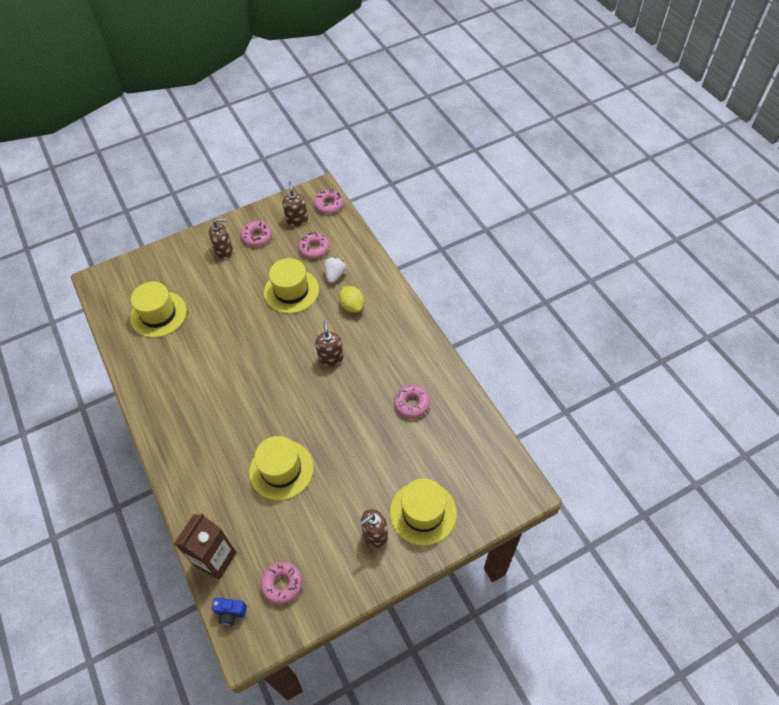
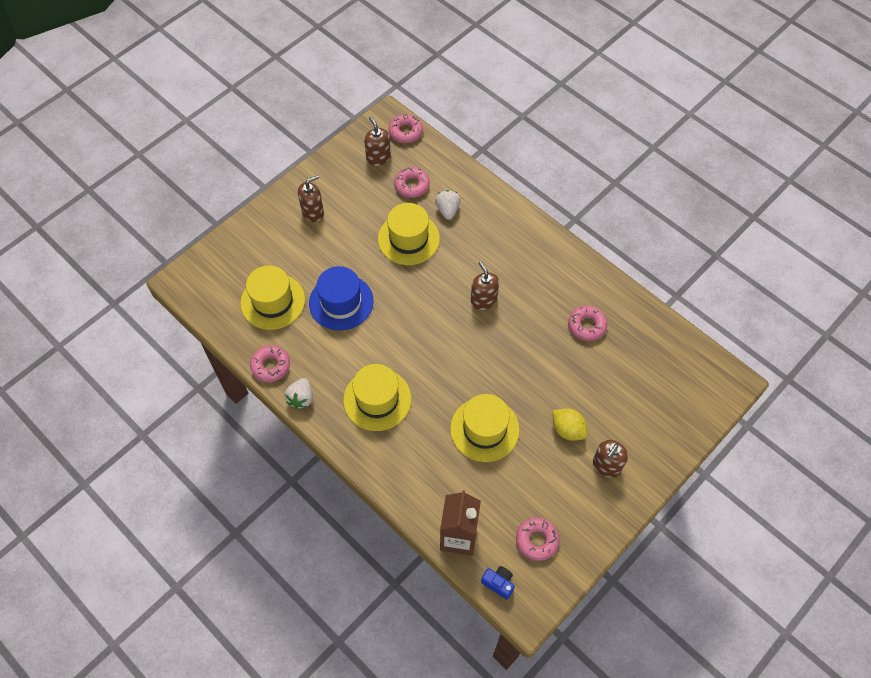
camera: 20 degrees left, 5 degrees up
blue camera [212,598,247,626] -> blue camera turned 135 degrees counterclockwise [481,566,515,600]
pink donut [241,221,272,246] -> pink donut moved to [250,345,290,382]
yellow lemon [339,286,364,313] -> yellow lemon moved to [552,408,588,441]
yellow hat [390,479,457,546] -> yellow hat moved to [343,364,411,431]
none -> white strawberry [285,378,313,409]
none -> blue hat [309,266,374,331]

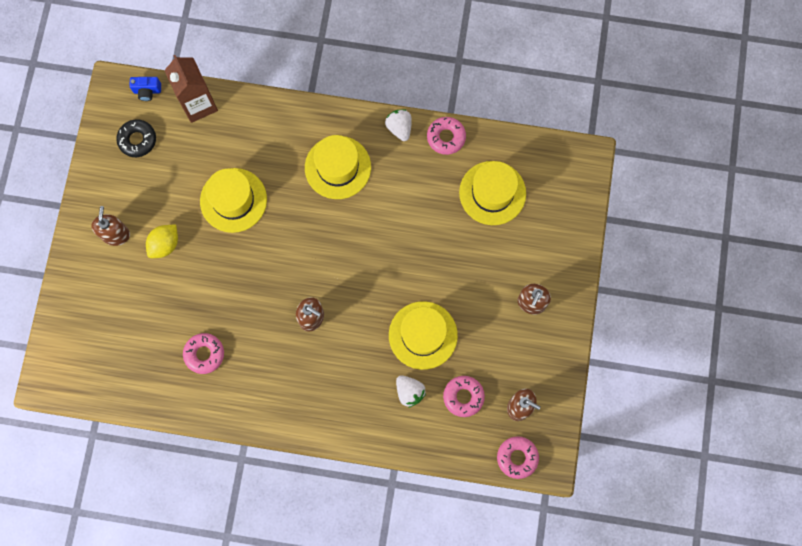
camera: 145 degrees right, 15 degrees up
blue hat [309,266,374,331] -> none
pink donut [516,517,560,561] -> black donut [116,120,156,157]
yellow lemon [552,408,588,441] -> yellow lemon turned 60 degrees counterclockwise [146,225,178,258]

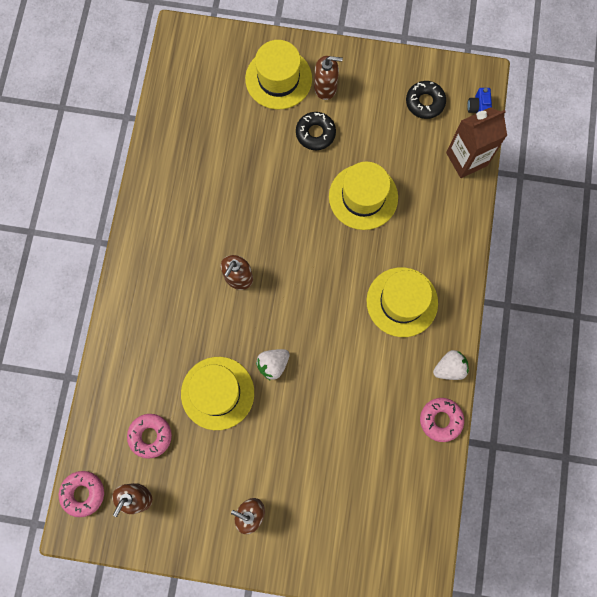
camera: 90 degrees right, 0 degrees up
yellow lemon [146,225,178,258] -> black donut [296,112,336,150]
pink donut [183,333,224,374] -> none
white strawberry [396,375,426,408] -> white strawberry moved to [256,349,290,381]
yellow hat [459,161,526,225] -> yellow hat moved to [245,40,312,110]

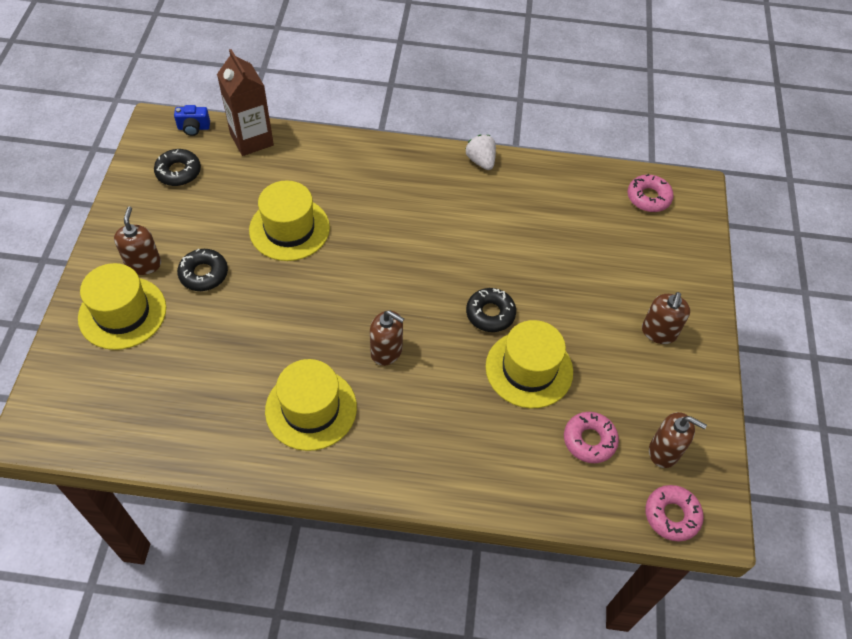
camera: 95 degrees left, 20 degrees down
white strawberry [256,349,290,381] -> black donut [466,288,516,332]
yellow hat [366,267,438,337] -> yellow hat moved to [265,359,357,451]
pink donut [420,398,464,442] -> pink donut moved to [627,174,674,212]

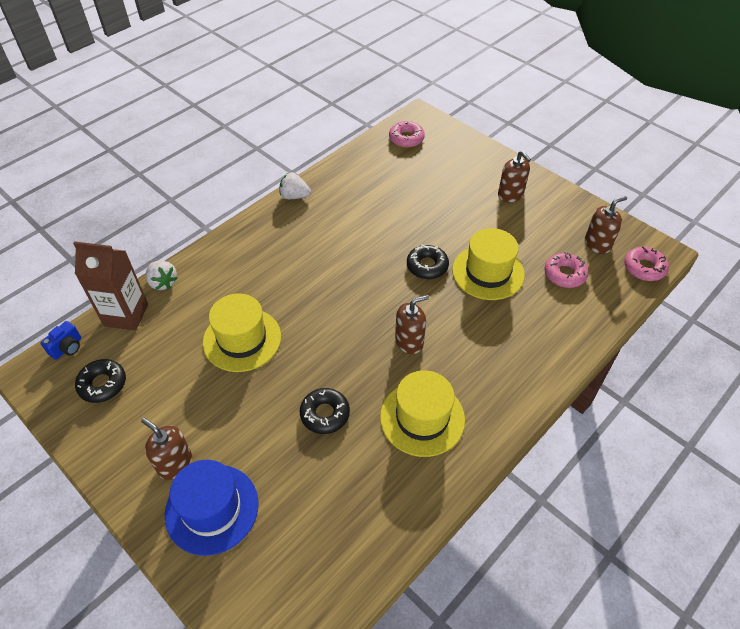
camera: 50 degrees left, 5 degrees down
yellow hat [78,263,166,350] -> blue hat [165,460,259,556]
black donut [177,249,228,291] -> black donut moved to [300,388,350,434]
none -> white strawberry [146,261,177,290]

